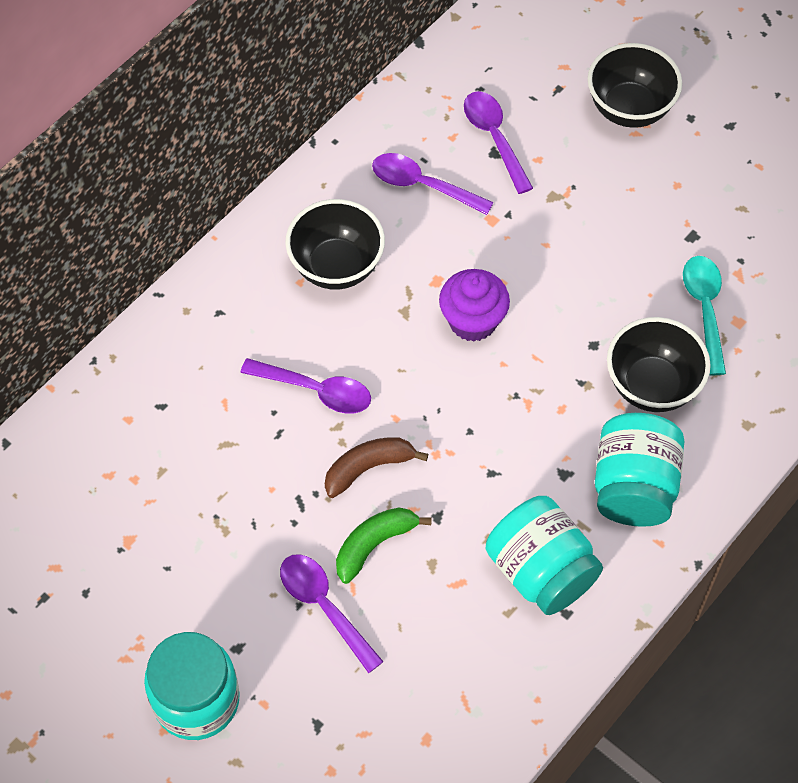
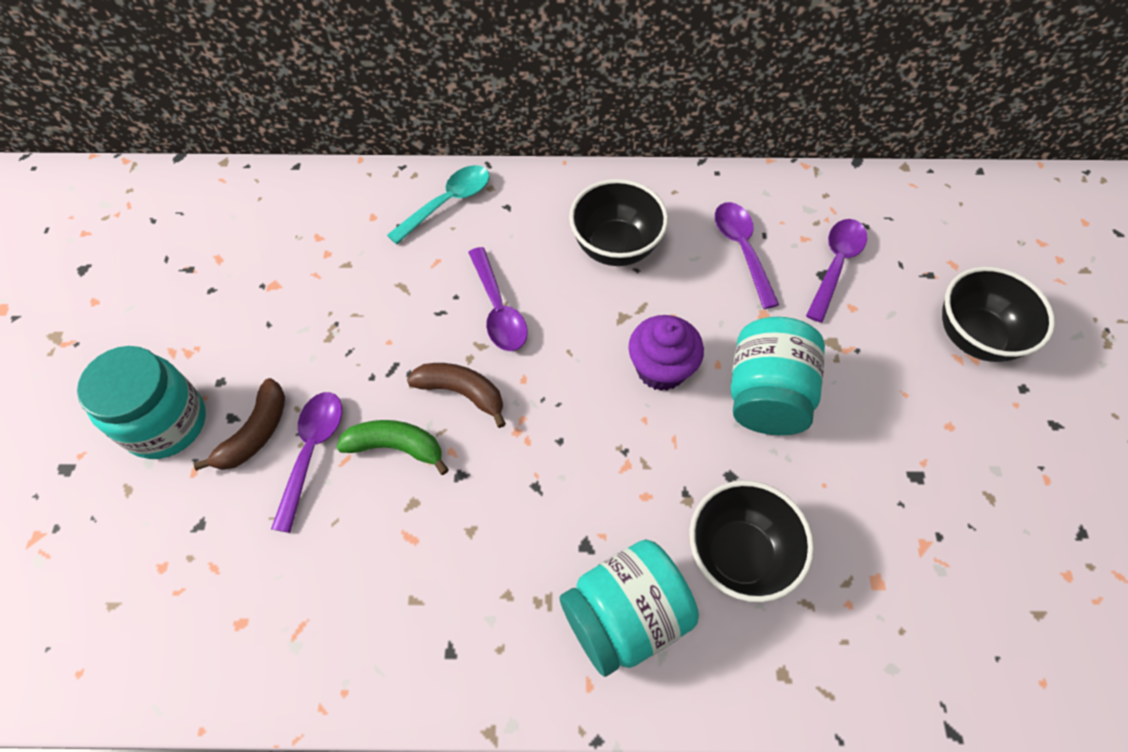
camera: 50 degrees right, 0 degrees up
turquoise jar [485,496,603,615] -> turquoise jar moved to [731,317,825,435]
turquoise spoon [683,256,726,375] -> turquoise spoon moved to [387,165,489,245]
none -> brown banana [194,378,285,471]

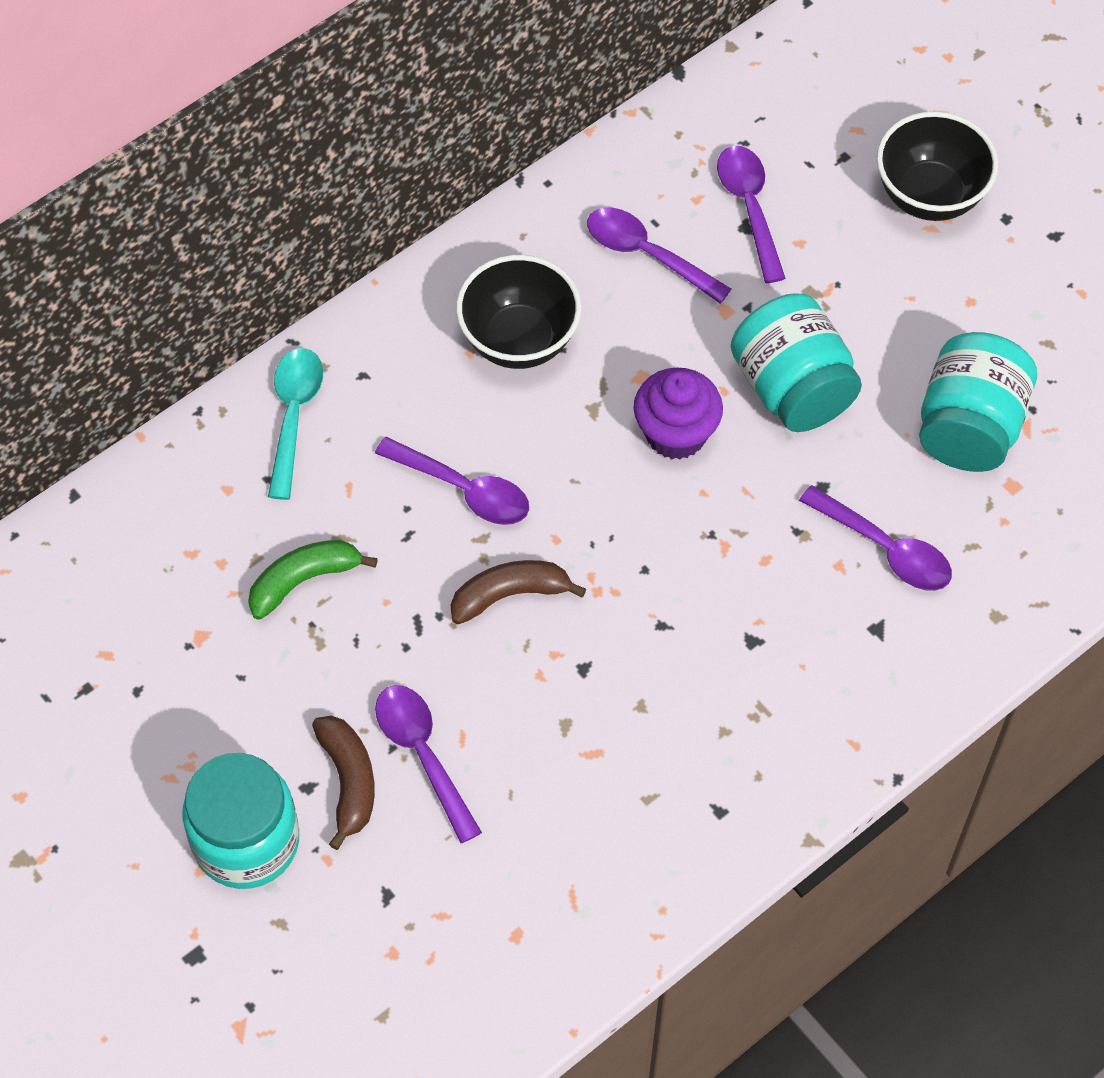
camera: 40 degrees left, 0 degrees up
green banana [336,420,449,475] -> green banana moved to [248,540,378,620]
turquoise jar [560,539,699,677] -> turquoise jar moved to [919,332,1037,472]
black bowl [689,480,814,602] -> purple spoon [799,485,952,591]

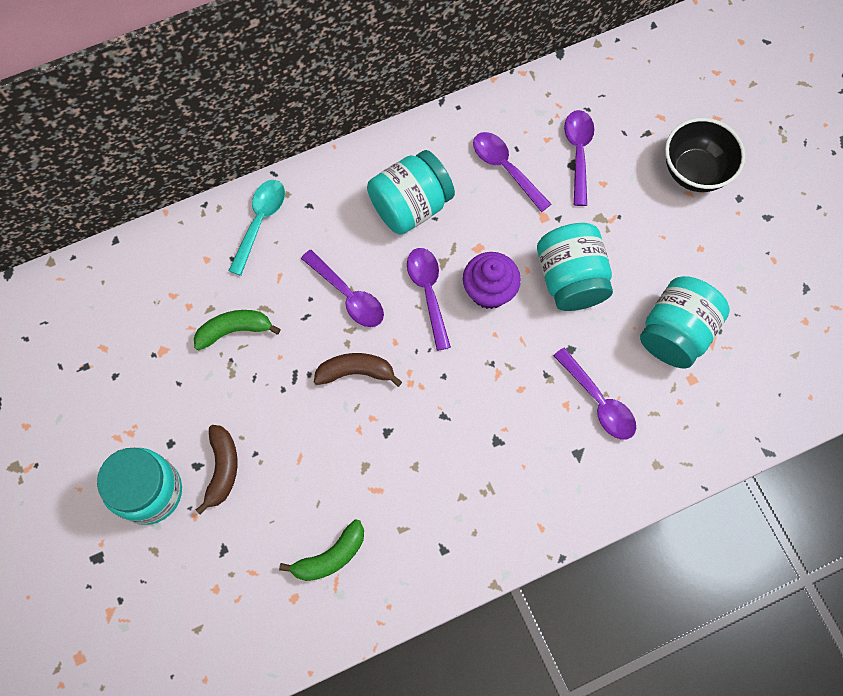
camera: 15 degrees right, 10 degrees up
purple spoon [375,685,482,843] -> purple spoon moved to [407,248,451,351]
black bowl [456,255,581,369] -> turquoise jar [367,150,455,235]
none -> green banana [279,520,364,581]

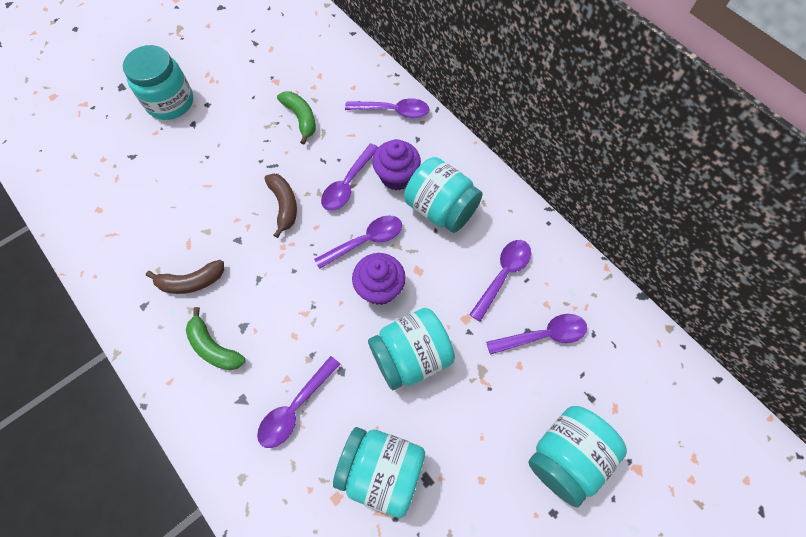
camera: 75 degrees right, 5 degrees down
brown banana [196,425,238,515] -> brown banana moved to [146,260,224,294]
turquoise spoon [229,180,285,276] -> purple spoon [345,98,429,119]
green banana [279,520,364,581] -> green banana moved to [186,307,246,370]
black bowl [665,118,745,192] -> turquoise jar [528,406,627,508]
none -> purple cupcake [372,139,421,190]

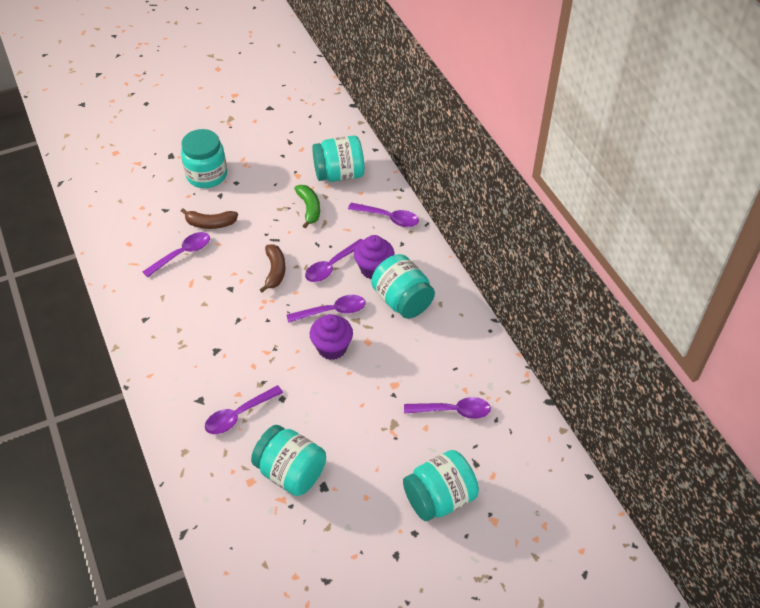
camera: 15 degrees right, 15 degrees down
brown banana [146,260,224,294] -> brown banana moved to [181,208,238,229]
green banana [186,307,246,370] -> none
turquoise jar [368,308,455,390] -> turquoise jar moved to [312,136,364,182]
purple spoon [469,240,531,322] -> purple spoon moved to [142,232,210,278]

